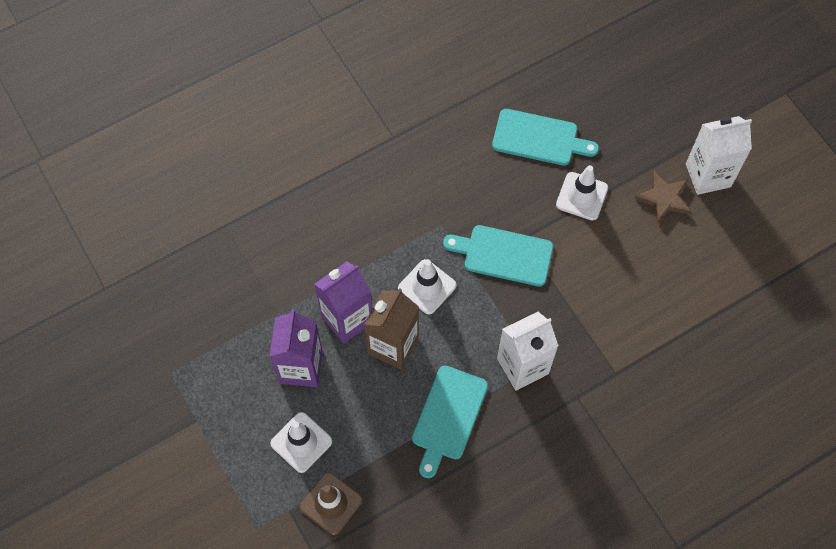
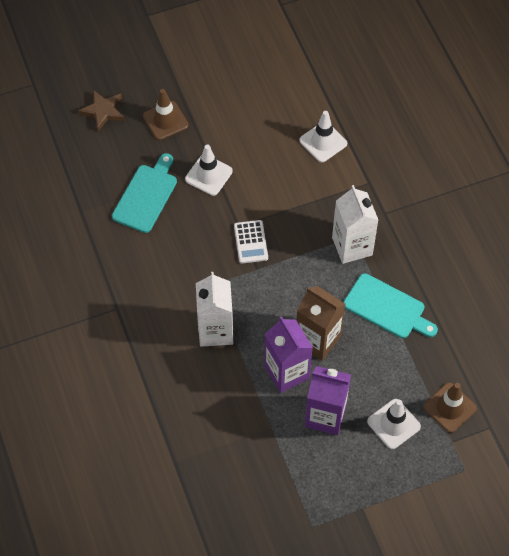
camera: 80 degrees left, 5 degrees down
white traffic cone [398,259,456,315] -> white traffic cone moved to [299,111,347,162]
turquoise cutting board [443,225,553,287] -> white calculator [234,220,268,264]
brown star [635,171,691,224] -> brown star moved to [78,90,125,131]
white carton [686,116,752,195] -> white carton moved to [196,272,233,347]
none -> brown traffic cone [143,89,189,140]

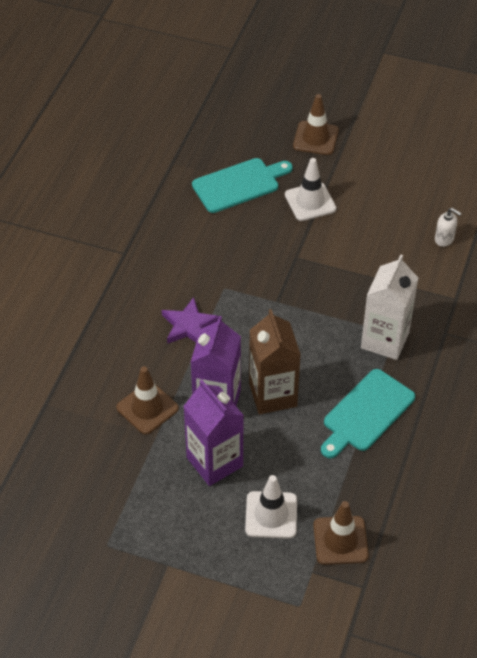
camera: 40 degrees right, 10 degrees down
brown star [78,90,125,131] -> none
white carton [196,272,233,347] -> purple star [162,297,219,344]
white calculator [234,220,268,264] -> none
white traffic cone [299,111,347,162] -> white soap dispenser [435,208,462,247]
turquoise cutting board [343,273,438,338] -> turquoise cutting board turned 60 degrees clockwise [321,369,415,458]
none -> brown traffic cone [116,366,179,435]

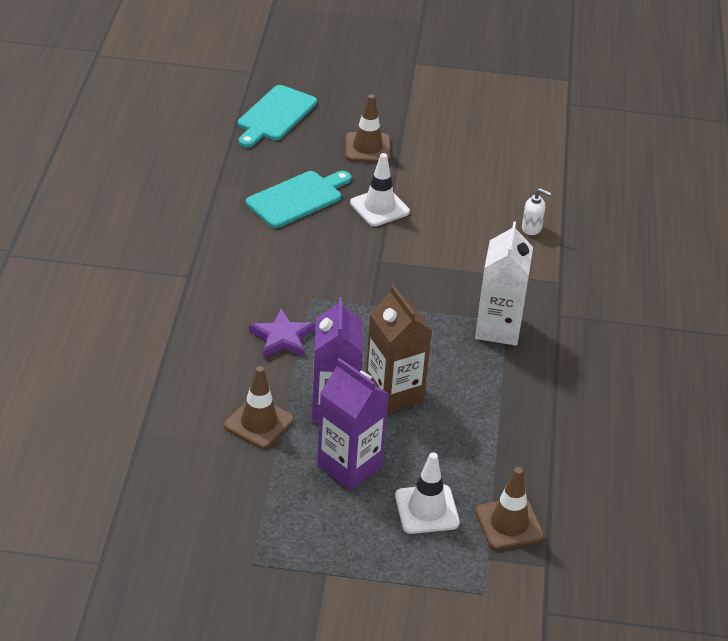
camera: 15 degrees left, 10 degrees down
turquoise cutting board [321,369,415,458] -> turquoise cutting board moved to [238,85,317,148]

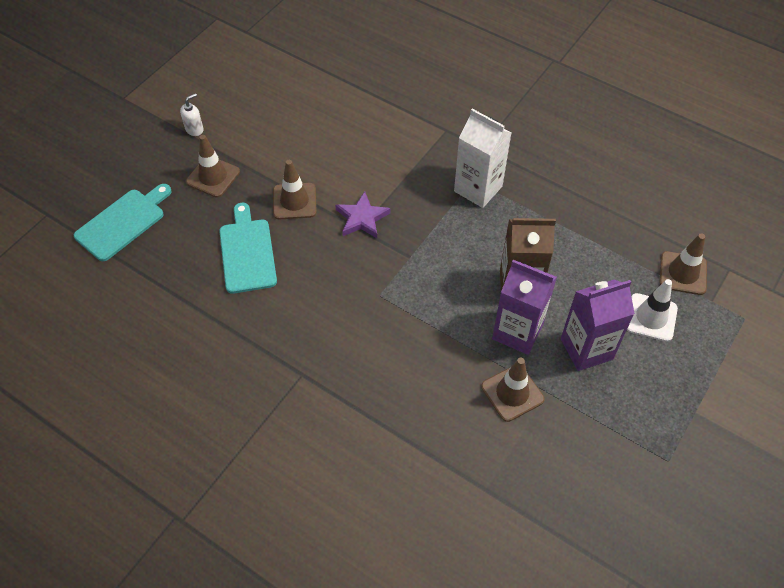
camera: 60 degrees left, 15 degrees up
turquoise cutting board [238,85,317,148] -> turquoise cutting board turned 105 degrees counterclockwise [74,184,172,261]
purple star [249,309,315,358] -> purple star moved to [335,191,391,238]
white traffic cone [350,153,410,226] -> brown traffic cone [273,160,317,219]
white soap dispenser [522,189,551,235] -> white soap dispenser moved to [180,93,203,136]

